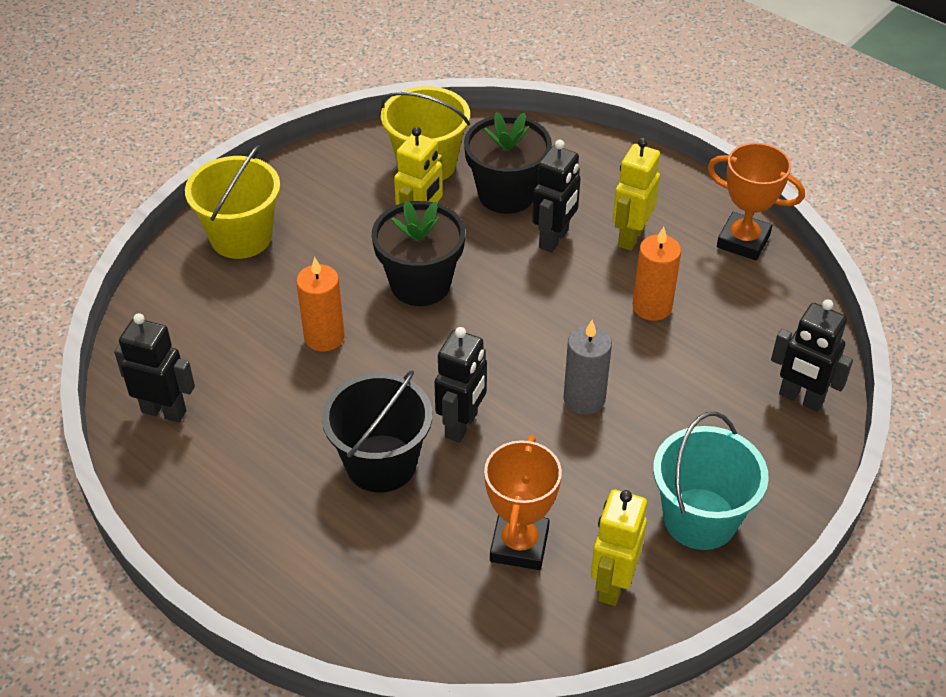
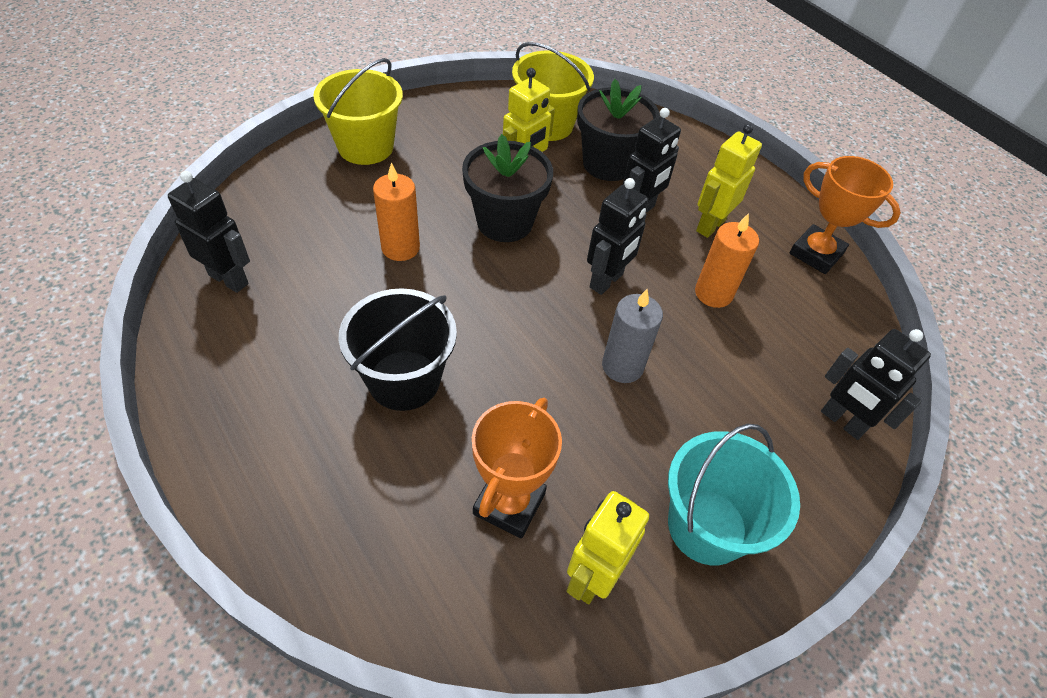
camera: 10 degrees right, 5 degrees up
black robot [434,327,487,443] -> black robot moved to [587,178,648,295]

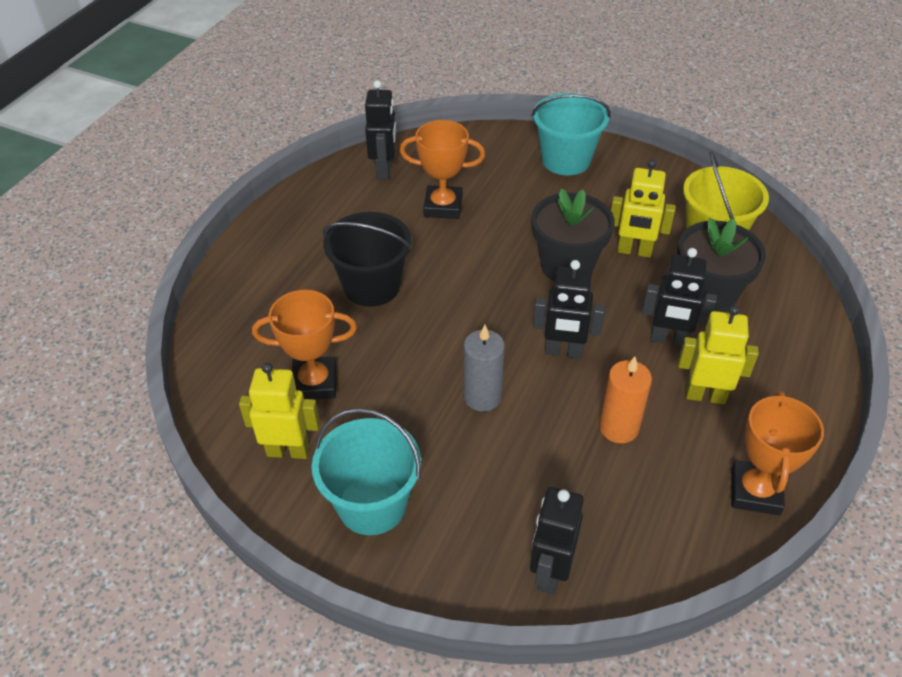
camera: 65 degrees right, 5 degrees down
yellow bucket [313,58,403,165] -> turquoise bucket [532,93,611,175]
orange candle [373,162,420,261] -> none
none -> orange trophy [400,120,485,219]

